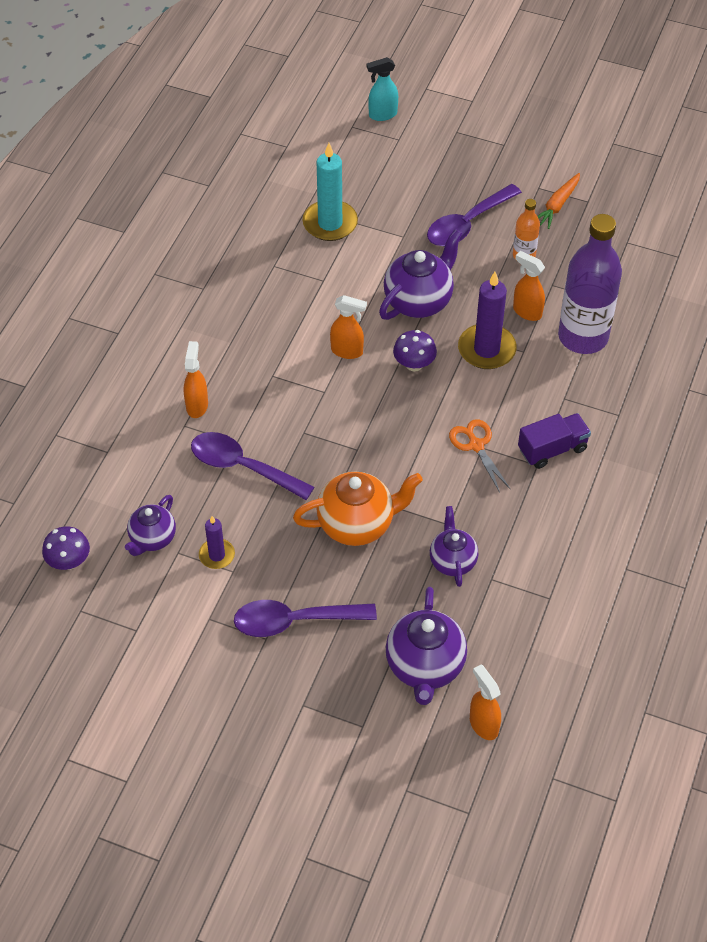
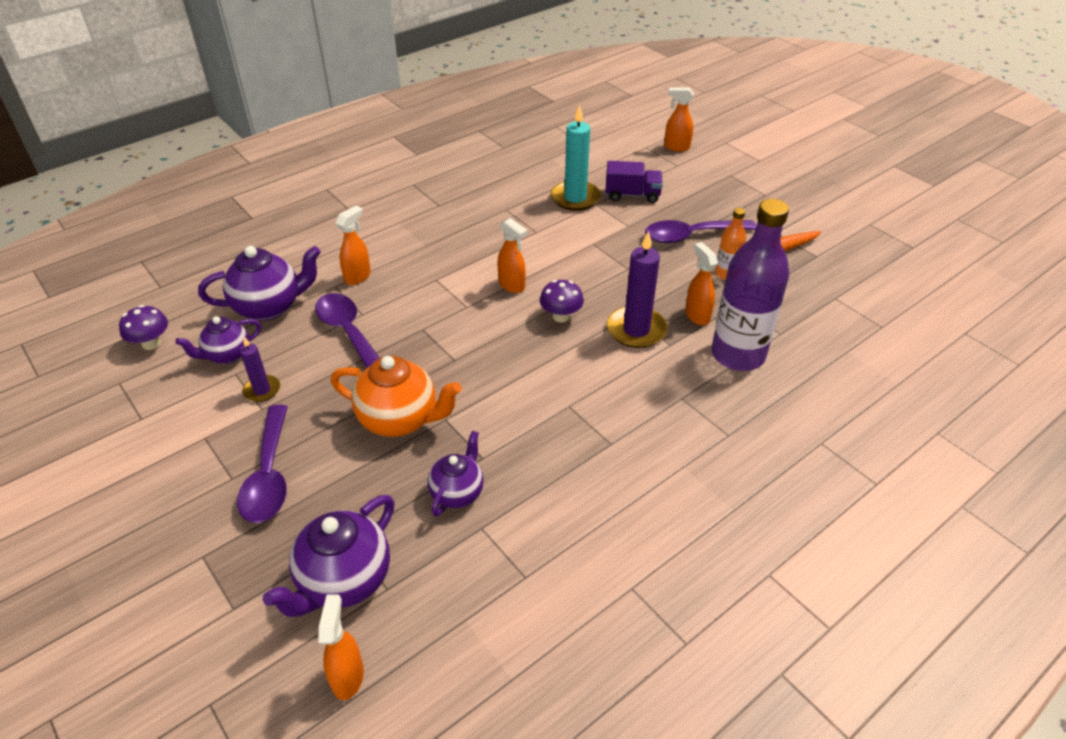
camera: 30 degrees right, 10 degrees down
purple spoon [234,600,377,637] -> purple spoon turned 120 degrees counterclockwise [237,405,288,523]
turquoise spray bottle [367,57,398,121] -> orange spray bottle [664,87,694,152]
purple teapot [379,229,462,320] -> purple teapot moved to [198,246,321,321]
orange scissors [449,419,511,493] -> none
purple truck [518,413,591,469] -> purple truck moved to [605,161,663,203]

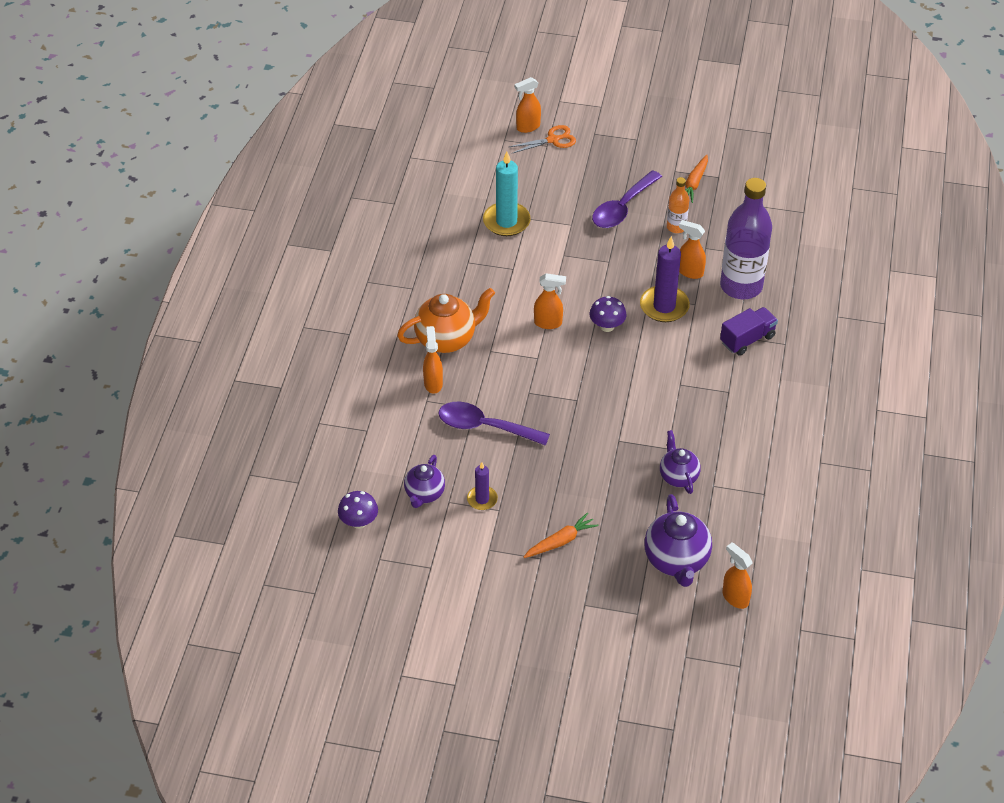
camera: 40 degrees left, 5 degrees up
purple teapot [198,246,321,321] -> none
purple spoon [237,405,288,523] -> orange carrot [524,513,599,558]
orange teapot [331,356,462,437] -> orange teapot moved to [397,288,495,353]
purple truck [605,161,663,203] -> purple truck moved to [720,307,778,356]
none -> orange scissors [509,125,576,154]

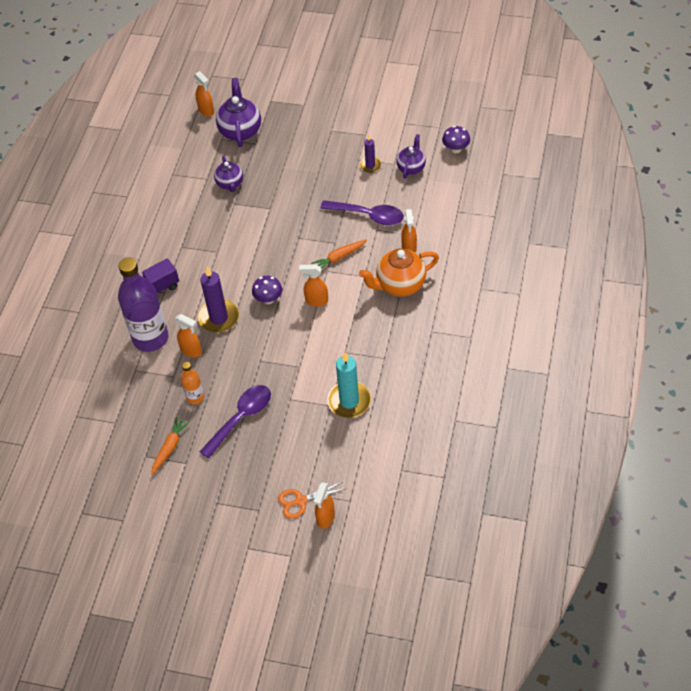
camera: 175 degrees left, 5 degrees up
orange spray bottle [515,77,541,133] -> orange spray bottle turned 135 degrees clockwise [314,482,335,529]
orange carrot [524,513,599,558] -> orange carrot moved to [311,239,367,270]

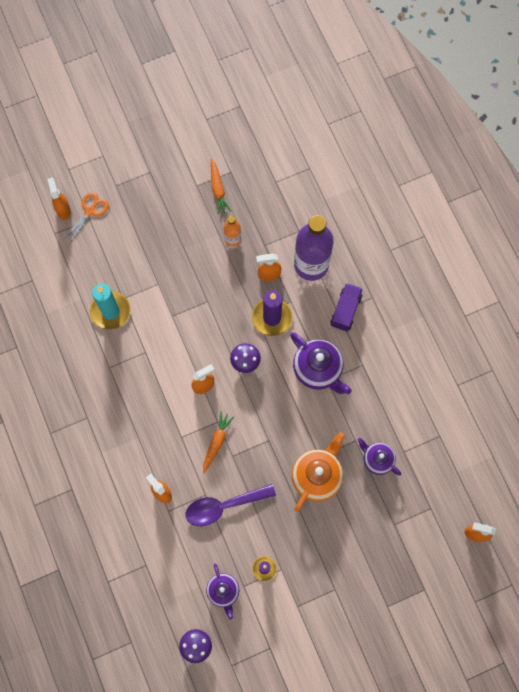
camera: 140 degrees right, 20 degrees up
purple spoon [200,385,271,459] -> none
purple teapot [216,78,261,147] -> purple teapot moved to [290,332,352,394]
orange teapot [359,248,439,297] -> orange teapot moved to [292,432,344,512]

